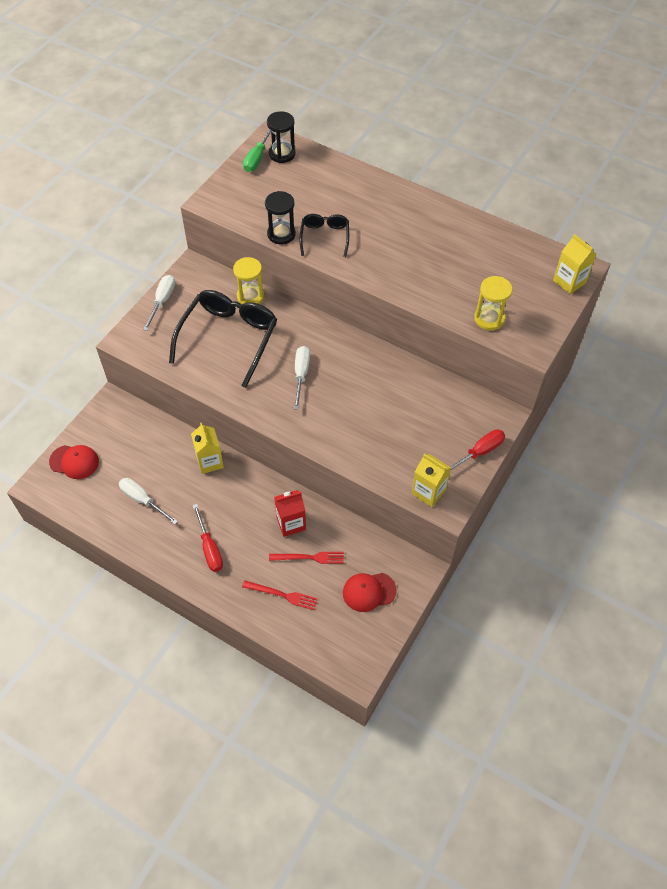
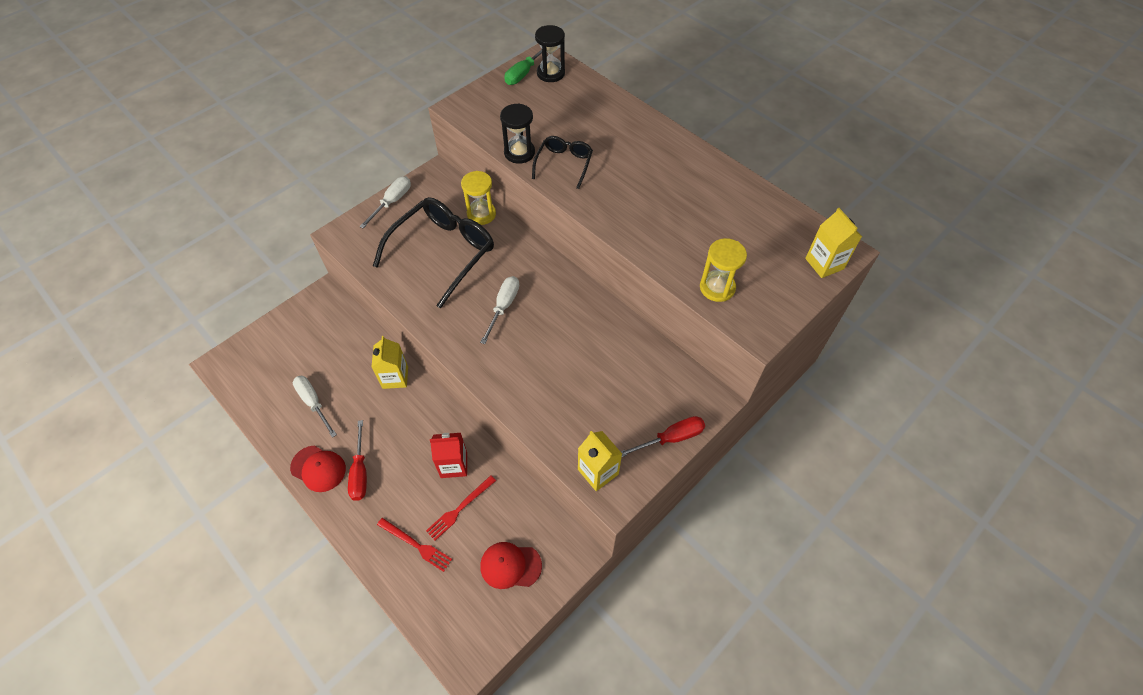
camera: 15 degrees right, 0 degrees up
red cap [49,445,99,479] -> red cap moved to [290,445,346,492]
red fork [269,552,344,564] -> red fork turned 120 degrees clockwise [426,475,496,541]

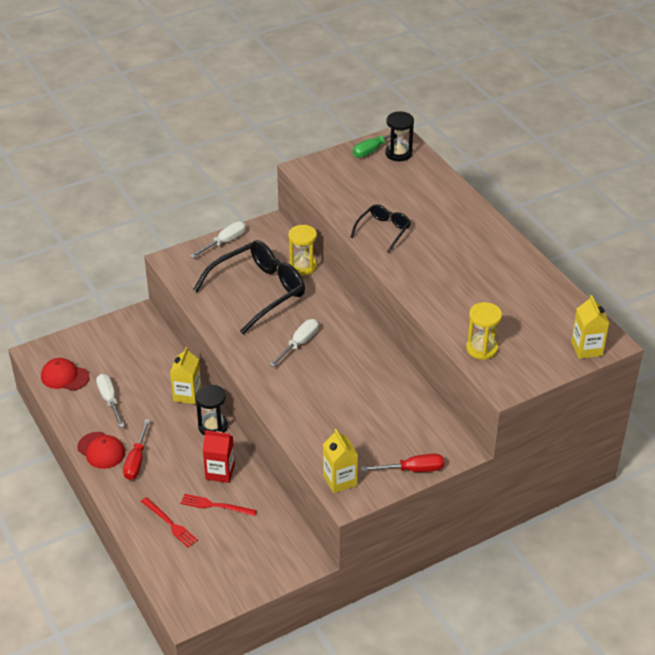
camera: 15 degrees right, 15 degrees down
red fork [426,475,496,541] -> red fork turned 45 degrees clockwise [180,494,257,516]
red cap [480,542,542,589] -> red cap moved to [41,358,90,391]
black hourglass [500,103,535,164] -> black hourglass moved to [195,385,228,436]

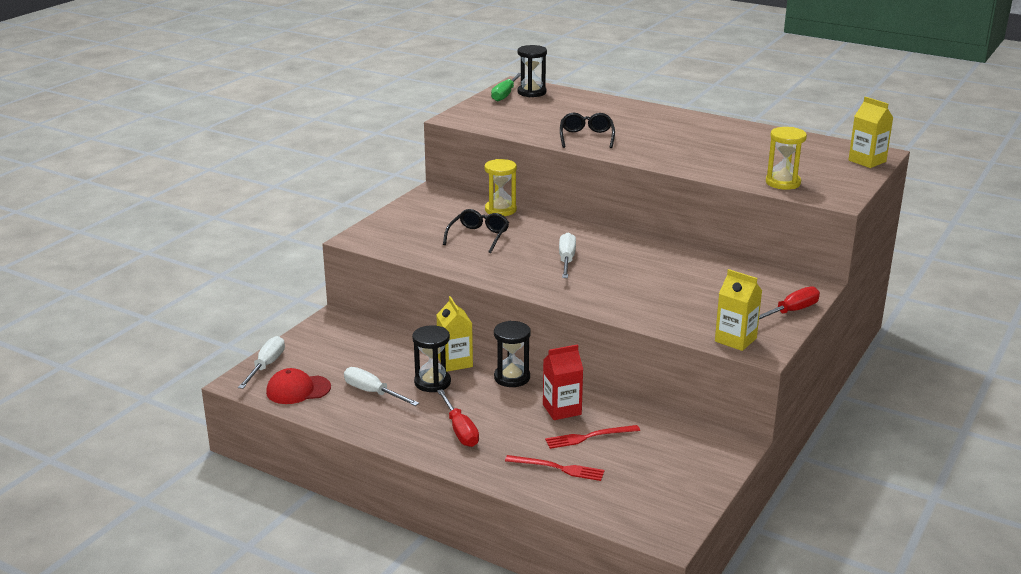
camera: 30 degrees left, 15 degrees down
red cap [77,432,125,469] -> none
white screwdriver [190,221,246,258] -> white screwdriver moved to [238,336,285,389]
black glasses [193,240,305,334] -> black glasses [443,209,509,253], size x0.53
none -> black hourglass [412,325,451,392]

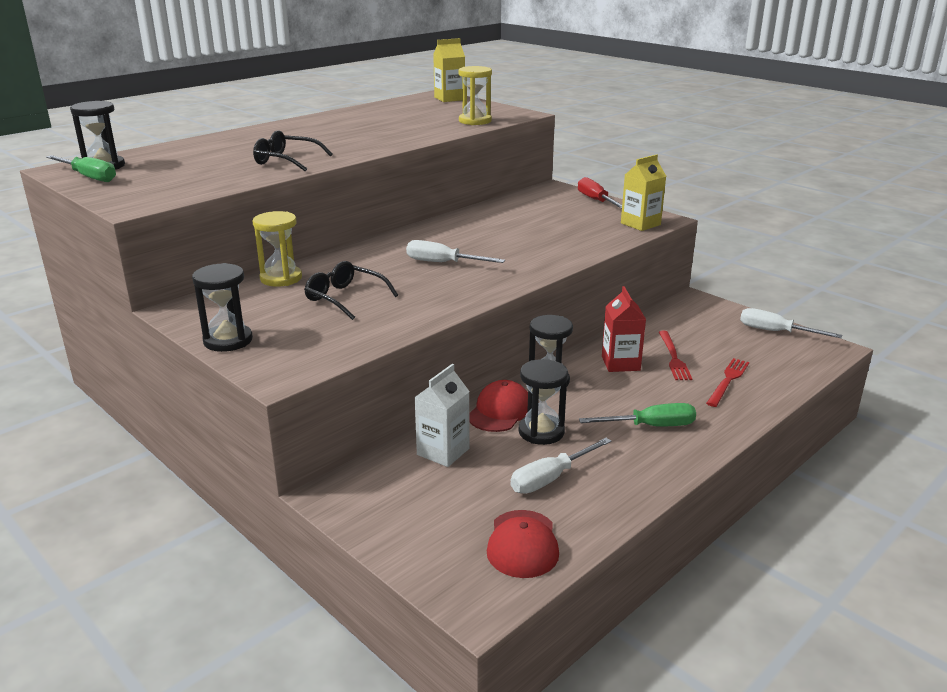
camera: 75 degrees left, 0 degrees up
white screwdriver [238,336,285,389] -> white screwdriver moved to [740,308,842,338]
yellow carton [437,296,473,372] -> red cap [469,380,528,432]
red screwdriver [437,389,479,447] -> green screwdriver [579,403,696,426]
none -> black hourglass [192,263,253,352]
none -> white carton [414,364,470,467]

